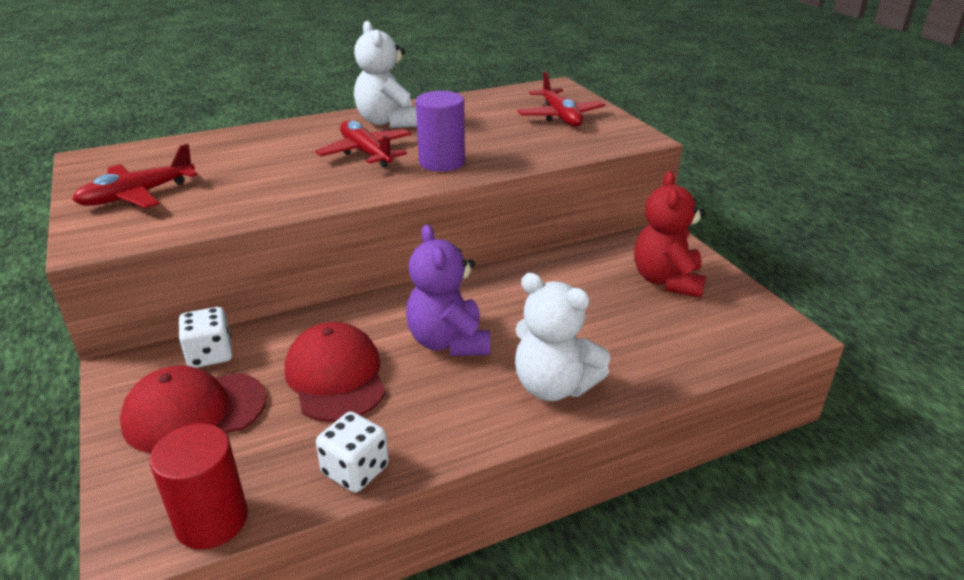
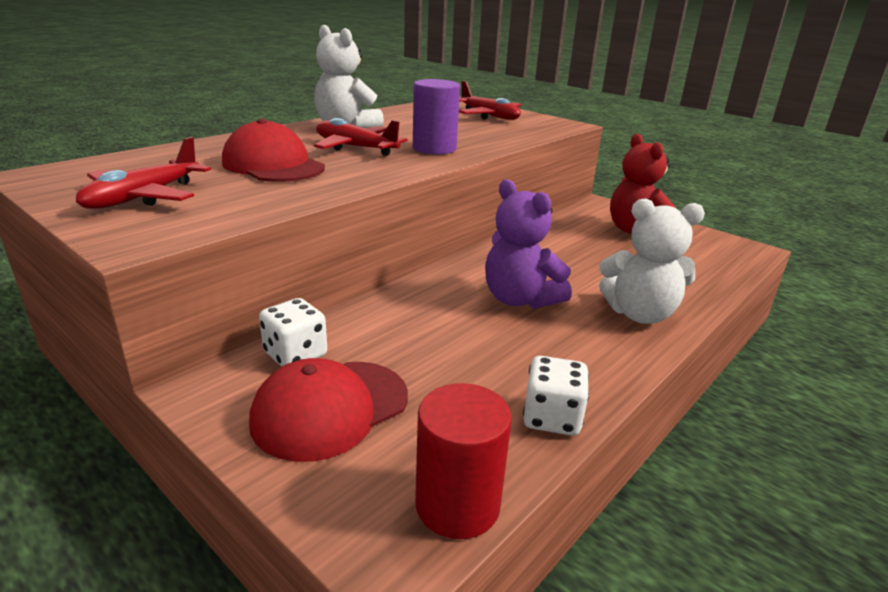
camera: 25 degrees left, 5 degrees down
red cap [285,322,386,422] -> red cap moved to [222,119,325,182]

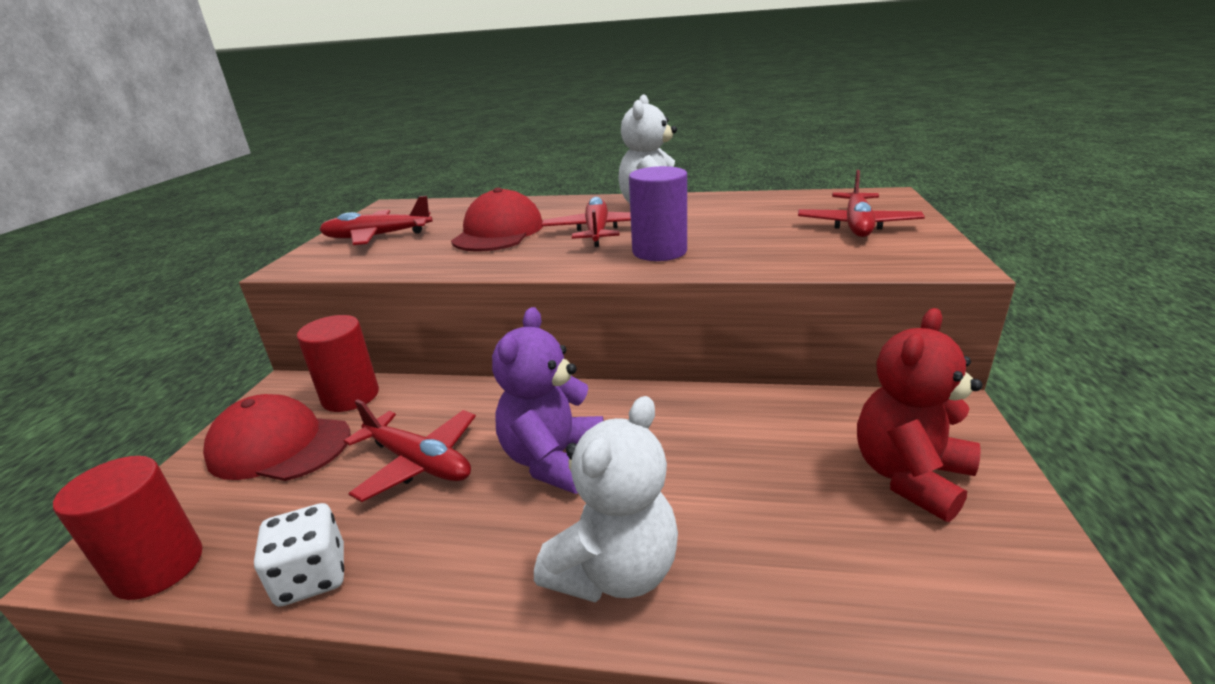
camera: 60 degrees right, 0 degrees up
white dice [259,298,327,367] -> red cylinder [297,315,379,412]
white teddy bear [599,198,705,324] -> white teddy bear turned 120 degrees counterclockwise [534,396,678,603]
none -> red plane [344,399,476,502]

